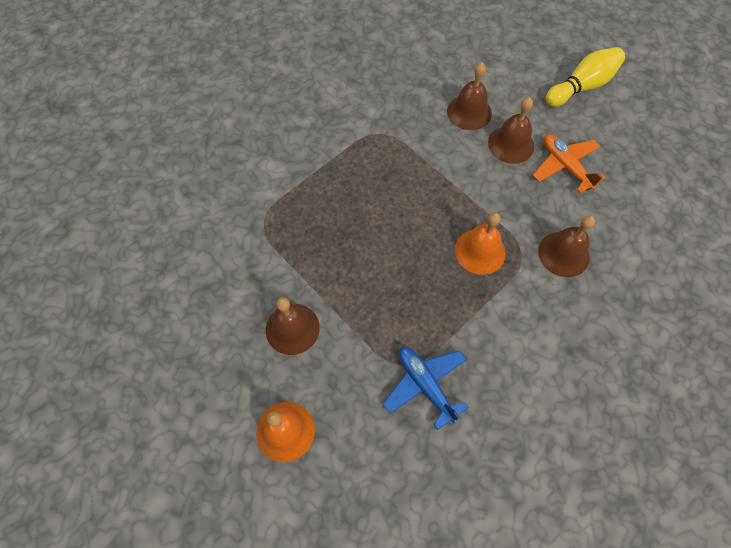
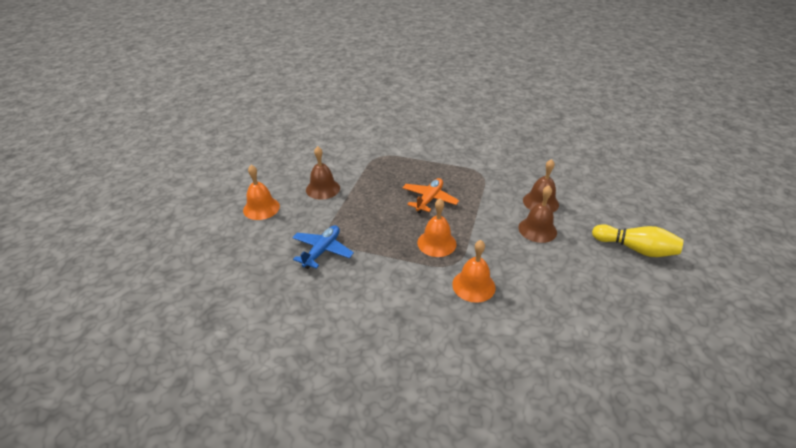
camera: 60 degrees right, 25 degrees down
orange plane [533,134,605,193] -> orange plane moved to [402,178,459,213]
brown bell [538,215,595,277] -> orange bell [452,240,496,303]

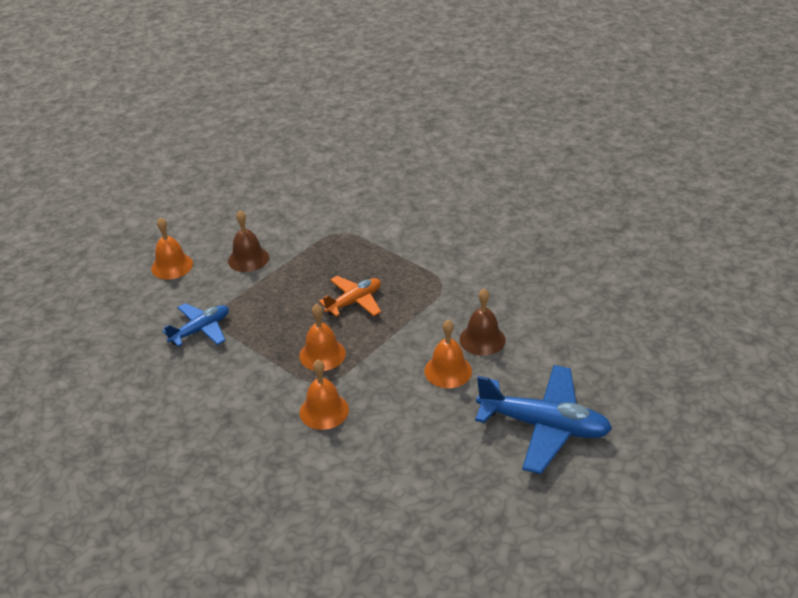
camera: 25 degrees right, 0 degrees up
brown bell [518,185,557,243] -> orange bell [424,320,472,388]
yellow bowling pin [592,224,683,257] -> blue plane [475,365,612,474]

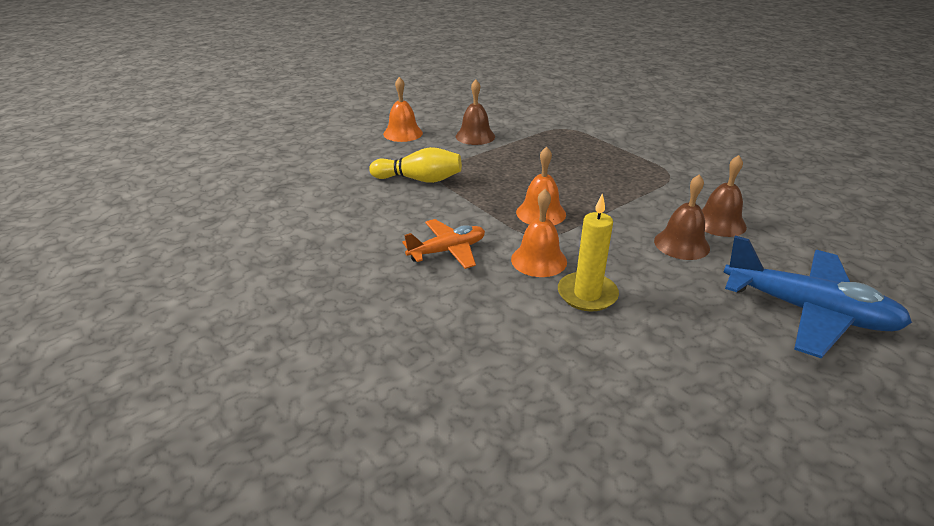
camera: 10 degrees right, 5 degrees down
blue plane [162,303,229,347] -> yellow bowling pin [369,147,462,183]
orange plane [319,276,381,317] -> orange plane moved to [402,219,485,269]
orange bell [424,320,472,388] -> brown bell [654,174,710,260]
none -> yellow candle [558,193,619,311]

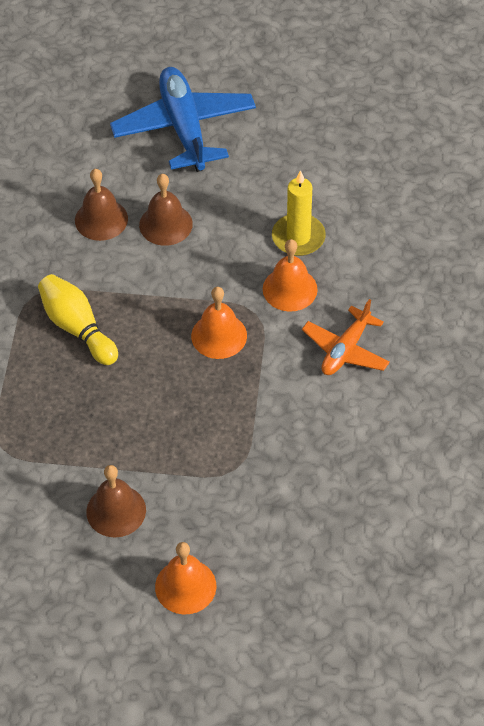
camera: 135 degrees left, 20 degrees up
yellow bowling pin [369,147,462,183] -> yellow bowling pin moved to [38,274,118,365]
orange plane [402,219,485,269] -> orange plane turned 75 degrees counterclockwise [302,299,390,375]

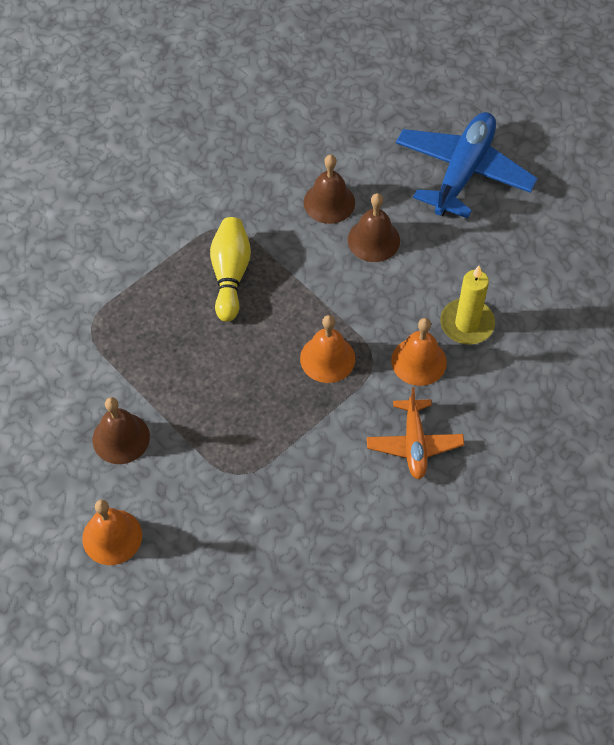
camera: 40 degrees right, 5 degrees up
orange plane [302,299,390,375] -> orange plane turned 75 degrees counterclockwise [367,387,464,479]

